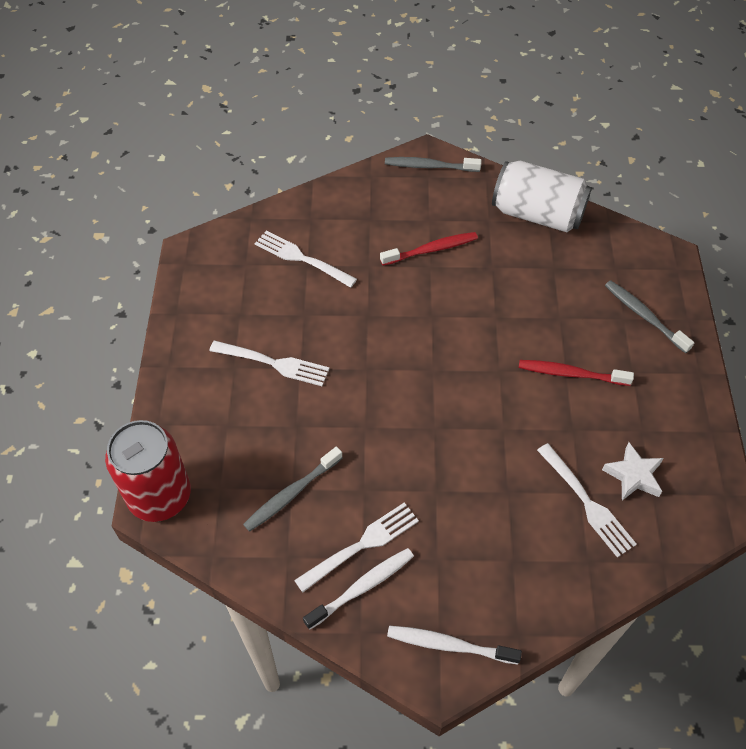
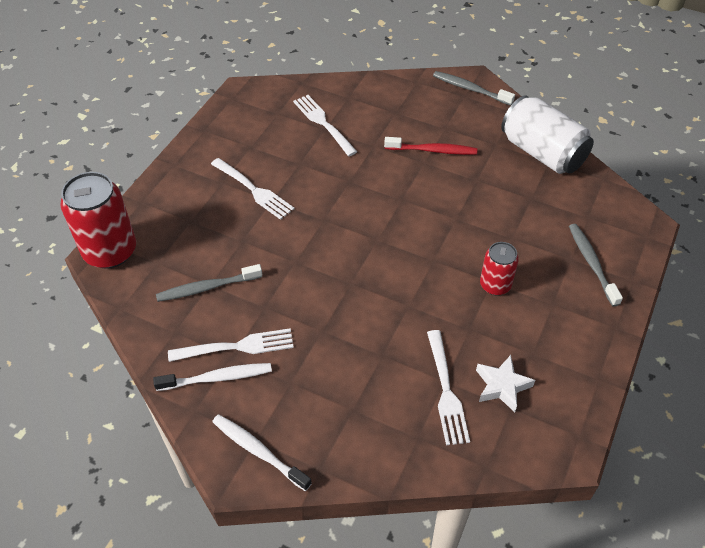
camera: 25 degrees right, 5 degrees down
red toothbrush [519,360,634,386] -> red can [480,242,519,295]

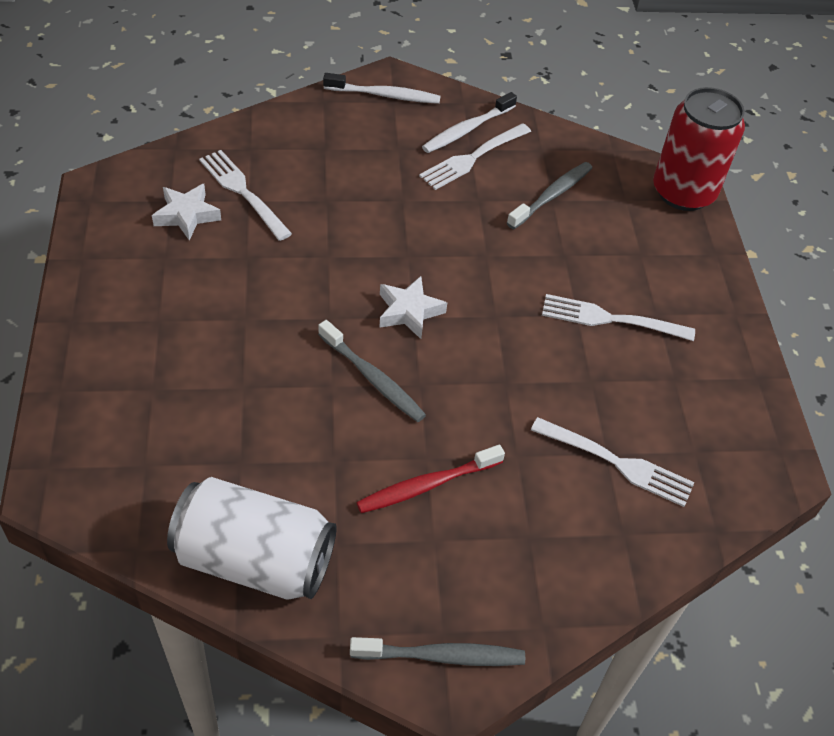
camera: 145 degrees right, 0 degrees up
red can [480,242,519,295] -> none
grey toothbrush [569,224,623,307] -> grey toothbrush moved to [318,320,426,422]
none -> white star [379,276,447,339]

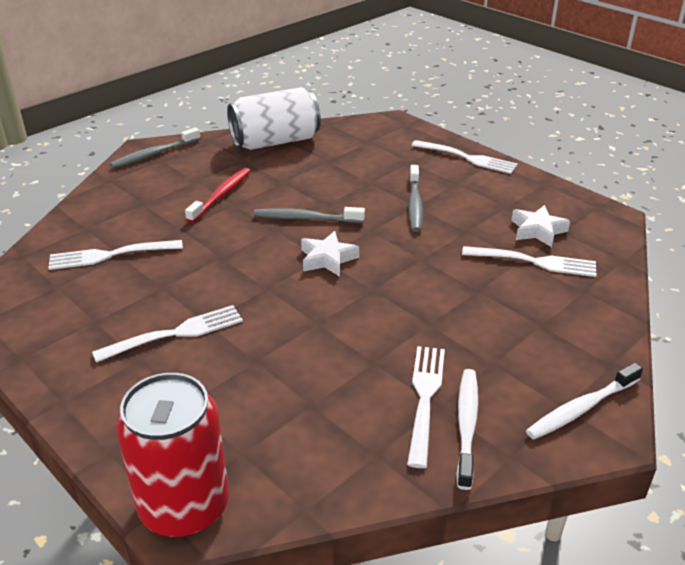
camera: 145 degrees right, 15 degrees down
grey toothbrush [507,162,592,229] -> grey toothbrush moved to [408,165,423,232]
none -> white fork [411,140,518,174]

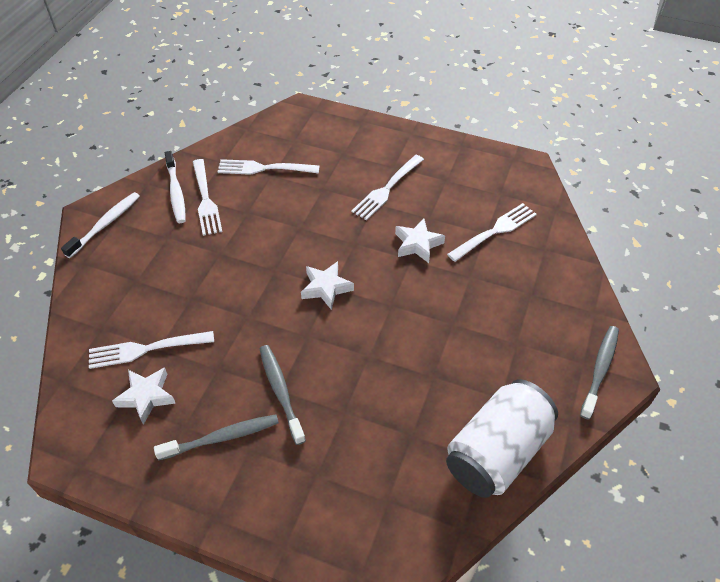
camera: 155 degrees right, 15 degrees up
red can [116,373,229,537] -> none
red toothbrush [185,168,251,223] -> none
grey toothbrush [254,207,365,223] -> grey toothbrush moved to [154,415,279,461]
white fork [411,140,518,174] -> white fork moved to [217,159,320,175]
none -> white star [395,219,445,263]

